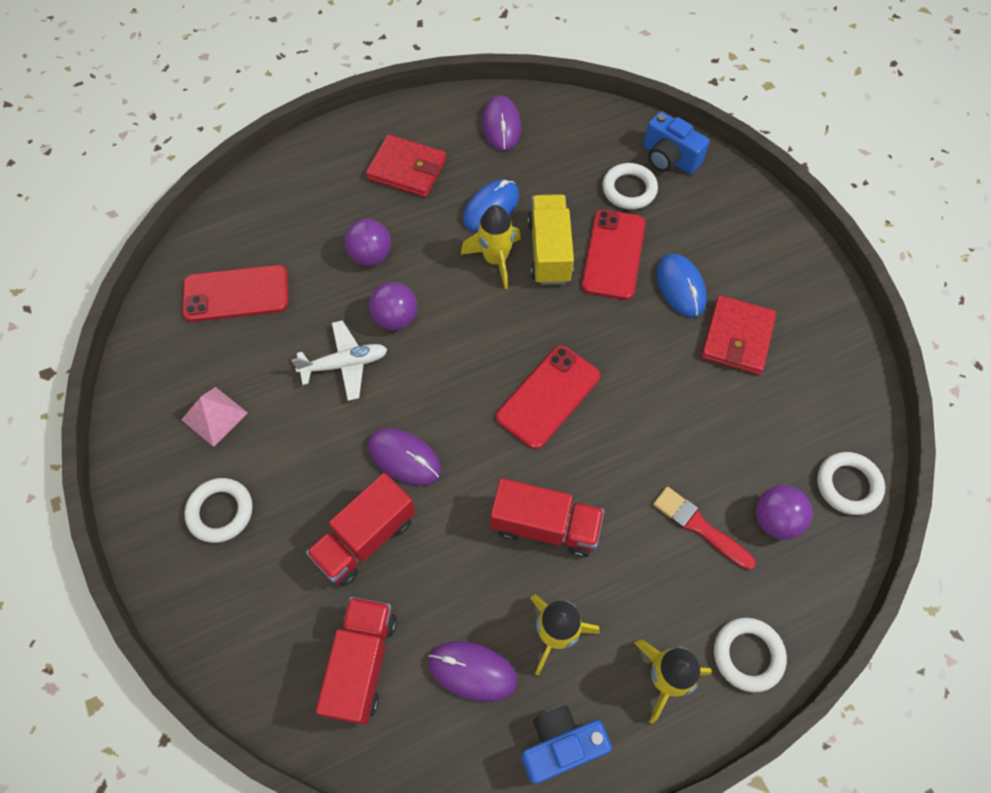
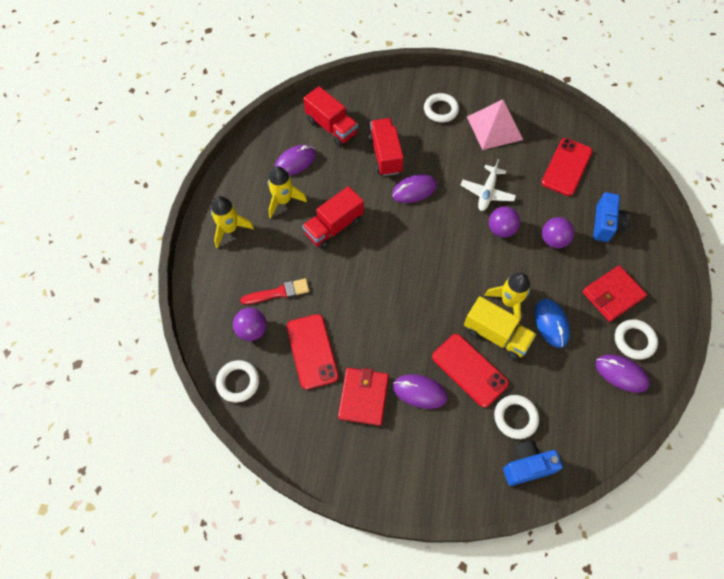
camera: 125 degrees right, 0 degrees up
pink pyramid [181,387,248,447] -> pink pyramid [467,99,523,150], size x1.64
red phone [496,345,600,449] -> red phone moved to [287,314,339,390]
blue camera [521,706,612,784] -> blue camera moved to [593,192,630,242]
blue mouse [657,254,707,318] -> purple mouse [393,374,447,409]
red wallet [701,295,777,375] -> red wallet turned 45 degrees clockwise [338,368,389,426]
white ring [714,618,787,693] -> white ring moved to [615,319,658,360]

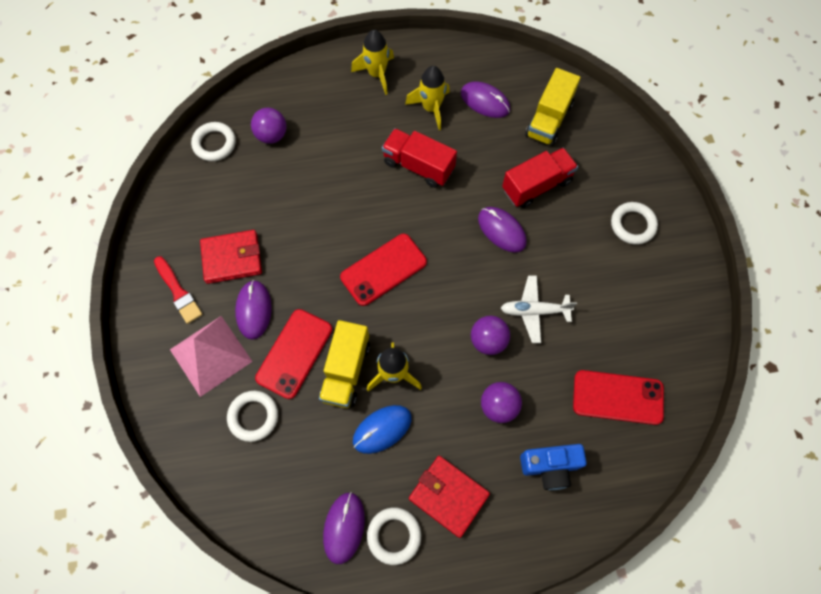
camera: 70 degrees right, 5 degrees up
red brush [240,278,309,305] -> red brush moved to [154,256,203,324]
red phone [287,314,339,390] -> red phone moved to [340,234,427,306]
red truck [303,86,358,146] -> yellow truck [525,68,581,146]
pink pyramid [467,99,523,150] -> pink pyramid moved to [170,316,253,397]
blue camera [503,441,563,486] -> none

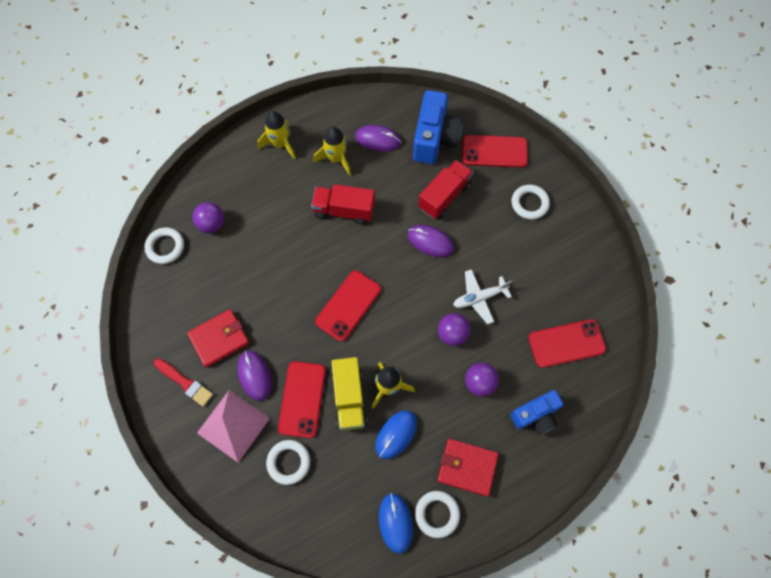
camera: 20 degrees left, 0 degrees up
purple mouse [323,492,365,564] -> blue mouse [379,493,413,554]
yellow truck [525,68,581,146] -> blue camera [413,90,462,164]
none -> red phone [462,135,528,168]

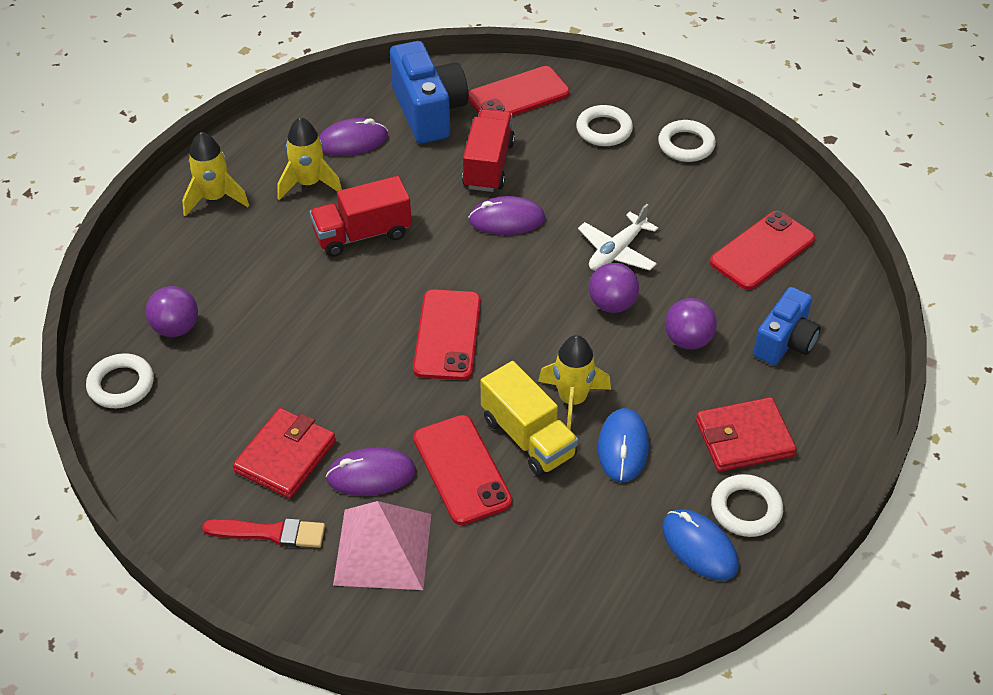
camera: 30 degrees left, 20 degrees down
purple mouse [237,351,272,401] -> purple mouse turned 45 degrees counterclockwise [326,447,416,496]
white ring [266,440,310,485] -> white ring moved to [658,120,716,162]

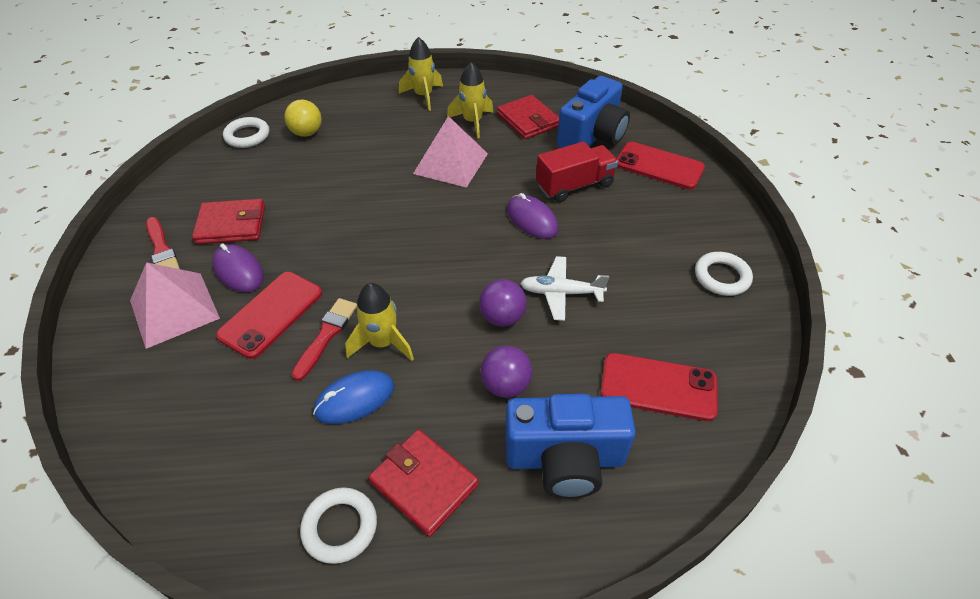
camera: 55 degrees right, 0 degrees up
purple ball [146,286,198,337] -> yellow ball [284,99,322,137]
red truck [310,176,412,257] -> pink pyramid [413,116,488,188]
purple mouse [319,118,388,156] -> red wallet [497,95,559,139]
red phone [413,290,481,380] -> none
yellow truck [481,361,578,476] -> red brush [292,298,357,381]
white ring [576,105,633,146] -> none
blue mouse [662,509,739,581] -> none
blue camera [753,287,821,365] -> blue camera [505,394,636,499], size x1.53

